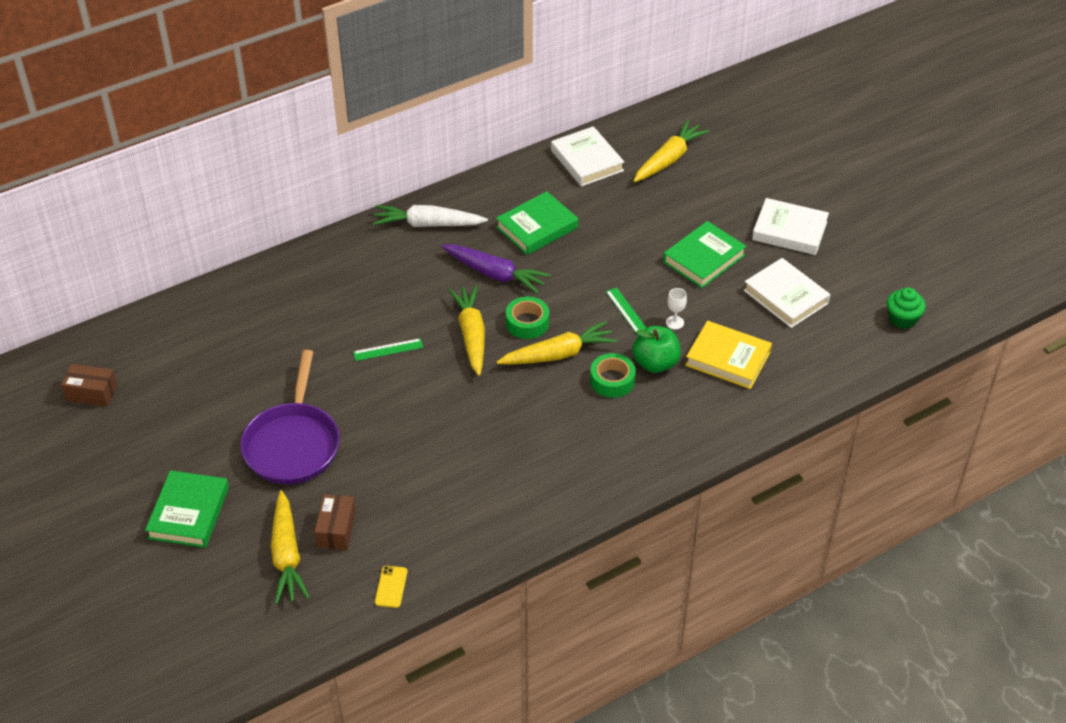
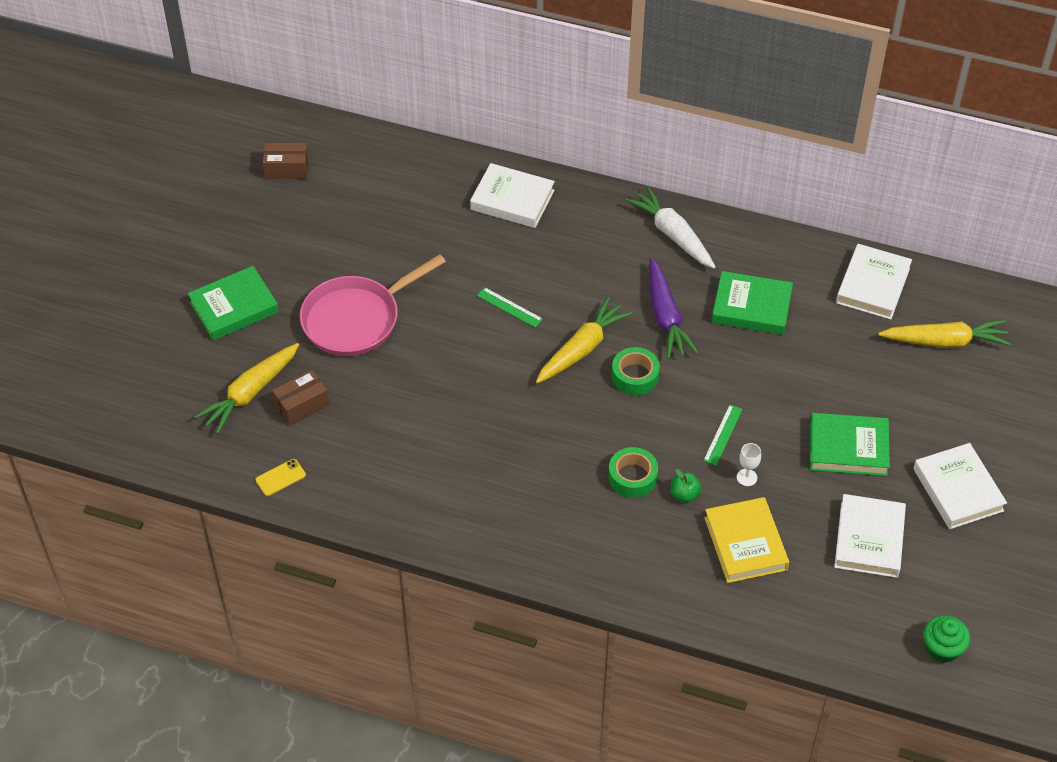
camera: 50 degrees right, 5 degrees up
brown box [61,364,118,407] -> brown box turned 60 degrees counterclockwise [263,143,309,179]
purple pan [240,350,340,484] -> pink pan [300,254,446,356]
yellow carrot [497,321,617,365] -> none
green apple [632,326,681,373] -> green apple [671,469,701,502], size x0.57
none -> white book [470,163,555,228]

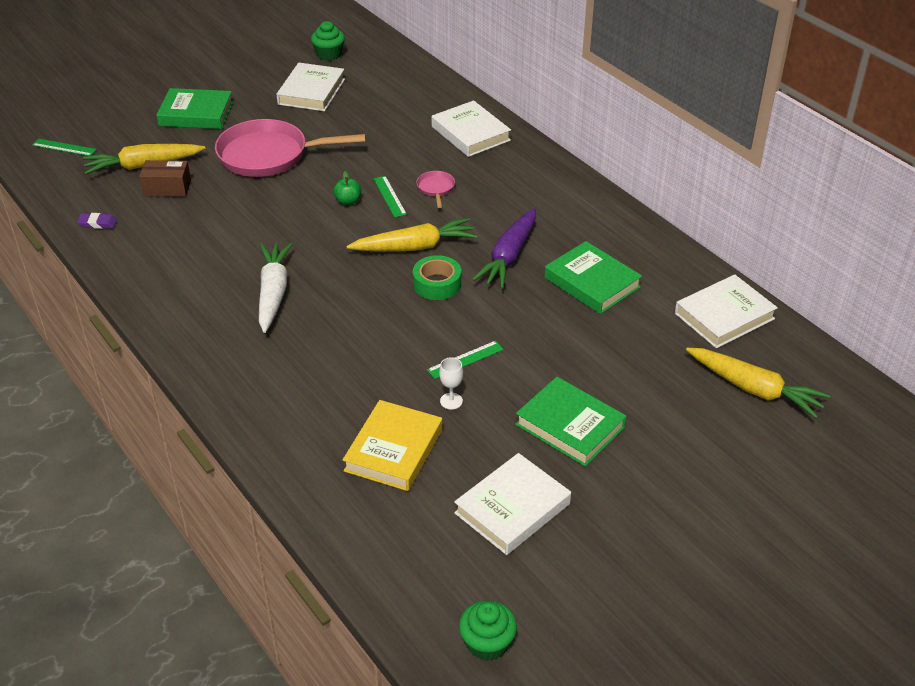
camera: 35 degrees right, 10 degrees down
yellow phone [256,459,306,496] -> purple eraser [77,213,117,229]
brown box [263,143,309,179] -> green cupcake [311,21,345,61]
green tape [608,447,658,498] -> none
white carrot [625,186,716,269] -> white carrot moved to [259,243,293,333]
green apple [671,469,701,502] -> green apple moved to [334,171,361,205]
white book [913,443,1007,529] -> white book moved to [276,63,345,111]
none -> green ruler [32,139,97,156]
none -> pink pan [416,171,455,208]

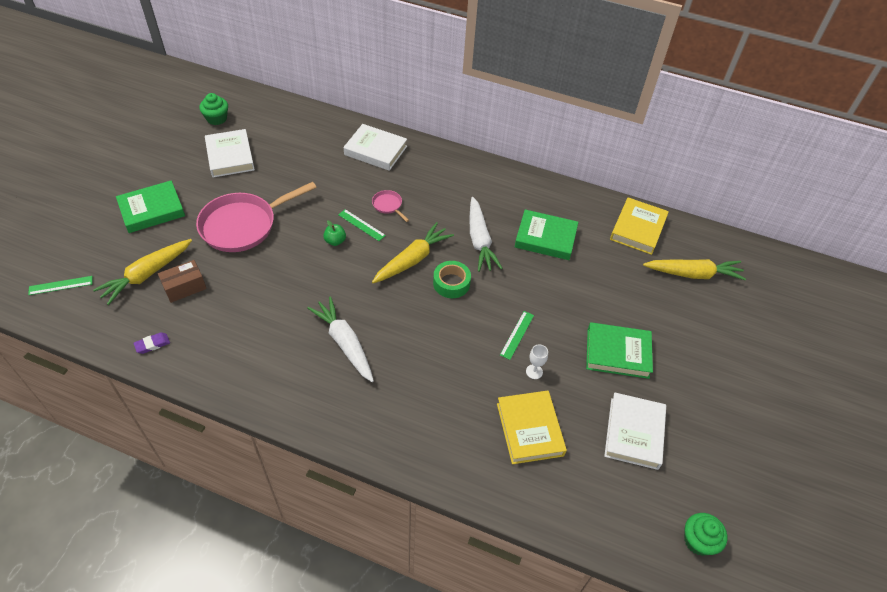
camera: 35 degrees left, 10 degrees up
purple carrot [472,208,536,289] -> white carrot [470,197,503,272]
white book [675,274,778,349] -> yellow book [610,197,669,255]

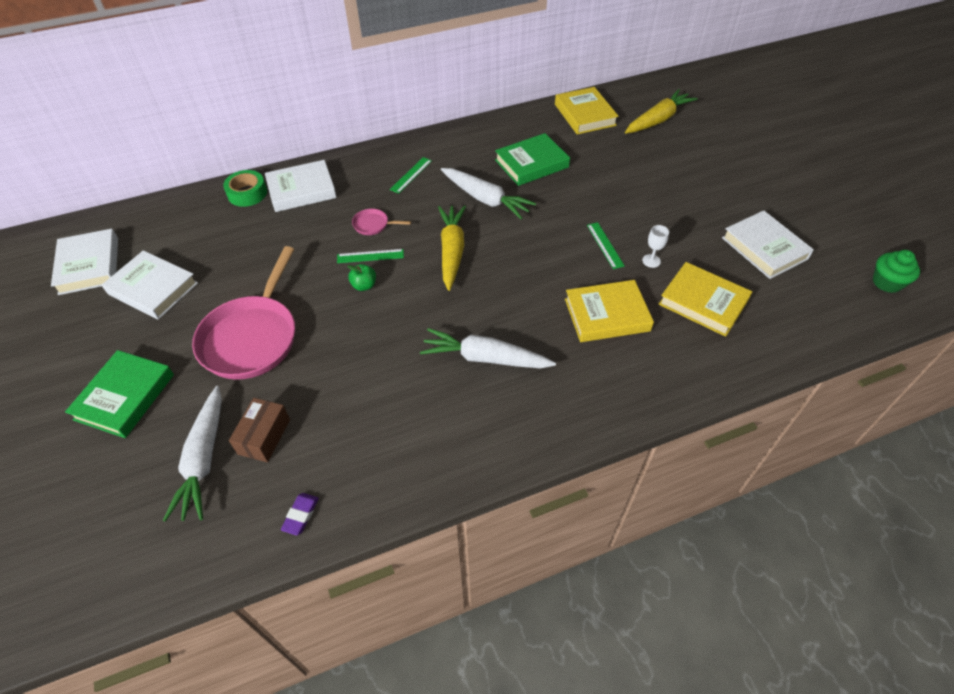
camera: 40 degrees left, 0 degrees up
green ruler [28,276,93,295] -> green ruler moved to [390,157,432,194]
yellow carrot [93,239,192,305] -> white carrot [163,386,222,522]
green cupcake [199,93,228,125] -> white book [51,229,118,295]
green tape [433,261,471,298] -> green tape moved to [223,170,267,207]
green book [586,322,653,379] -> none
none -> yellow book [565,280,654,342]

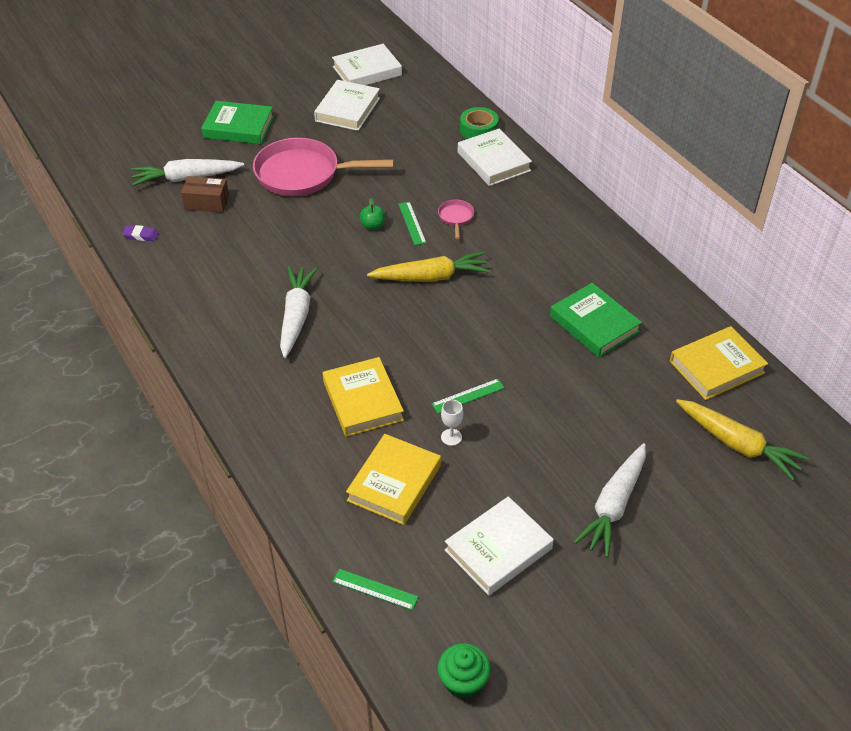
camera: 80 degrees right, 5 degrees down
green ruler [390,157,432,194] -> green ruler moved to [333,569,419,610]
white carrot [441,168,536,219] -> white carrot moved to [573,443,646,558]

